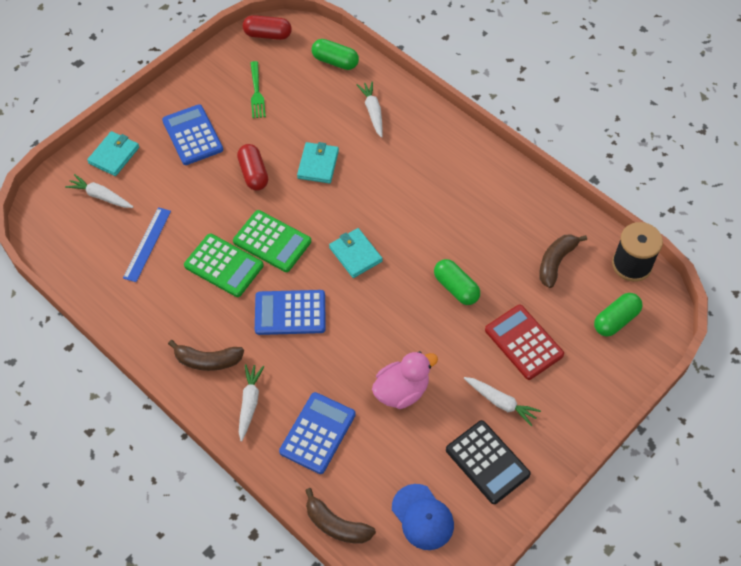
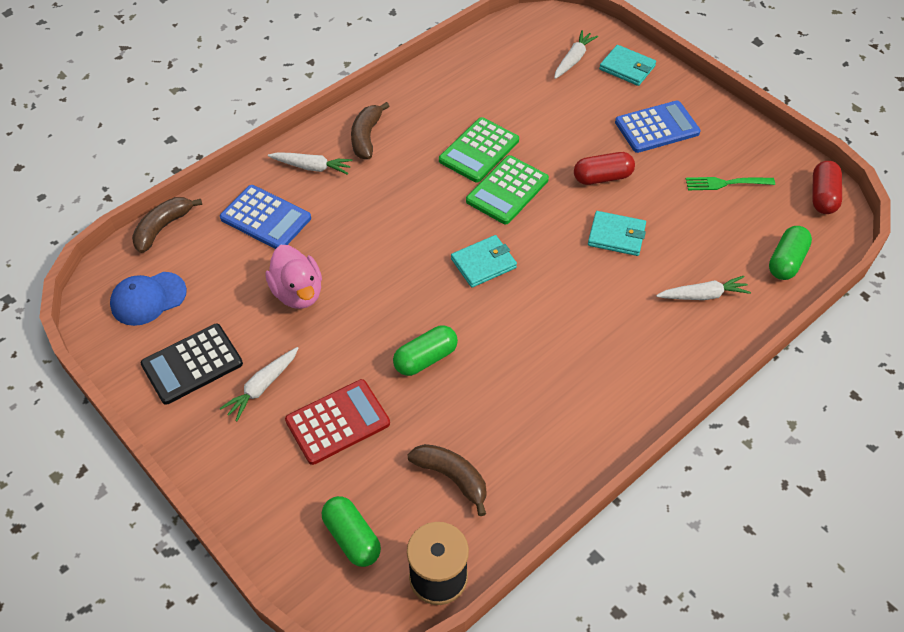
camera: 95 degrees right, 5 degrees down
blue ruler [123,207,171,282] -> none
blue calculator [255,290,326,335] -> none

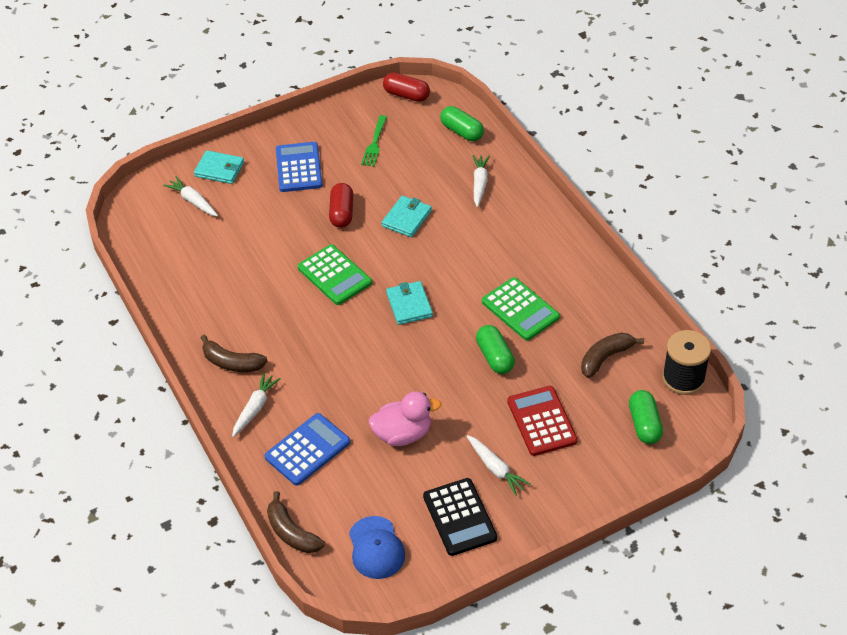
camera: 75 degrees left, 5 degrees down
green capsule [322,496,381,567] -> green capsule turned 75 degrees counterclockwise [629,390,663,444]
green calculator [439,117,519,183] -> green calculator moved to [482,277,560,341]
turquoise wallet [599,45,656,86] -> turquoise wallet turned 60 degrees clockwise [194,150,244,184]

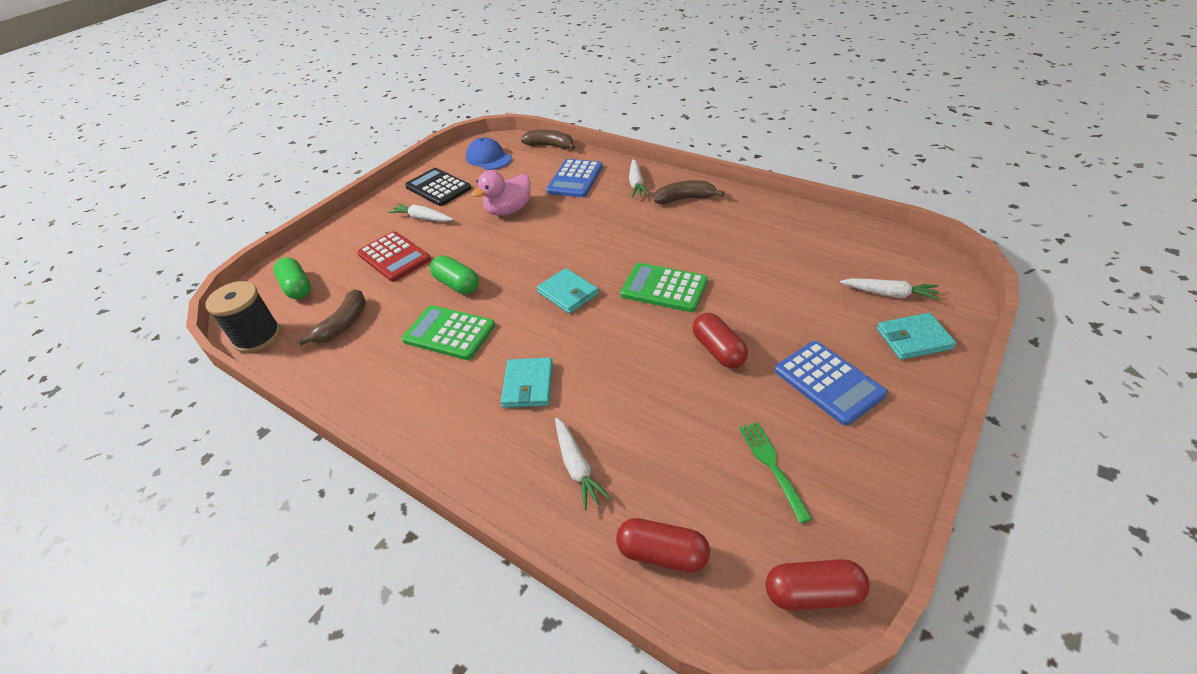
camera: 155 degrees right, 5 degrees down
turquoise wallet [382,196,432,237] -> turquoise wallet moved to [501,358,553,408]
green capsule [440,106,484,141] -> red capsule [616,518,710,573]

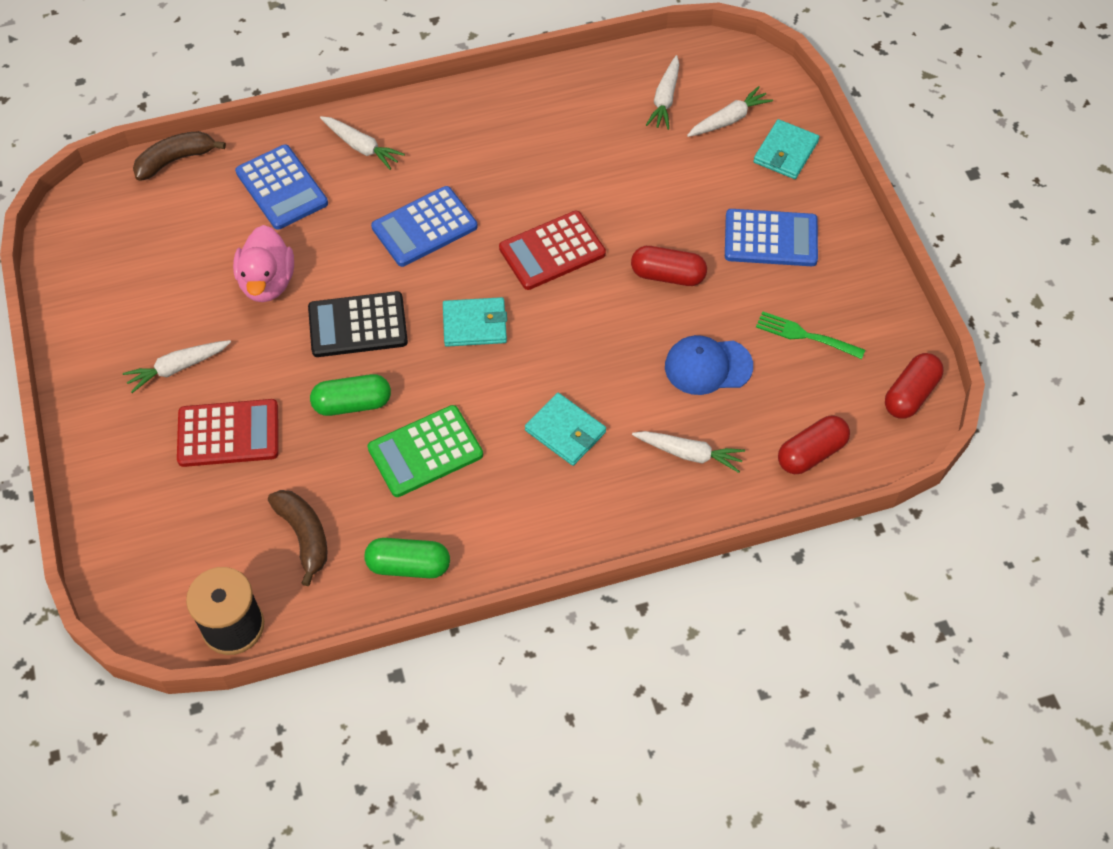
camera: 55 degrees left, 15 degrees up
green capsule [274,258,311,299] -> green capsule moved to [364,538,450,578]
black calculator [405,168,472,206] -> black calculator moved to [308,291,408,357]
blue cap [466,137,512,170] -> blue cap moved to [665,335,753,395]
green calculator [620,263,708,312] -> red calculator [499,211,606,290]
brown banana [654,180,724,204] -> none
none -> blue calculator [371,186,478,267]
none -> white carrot [646,55,679,130]

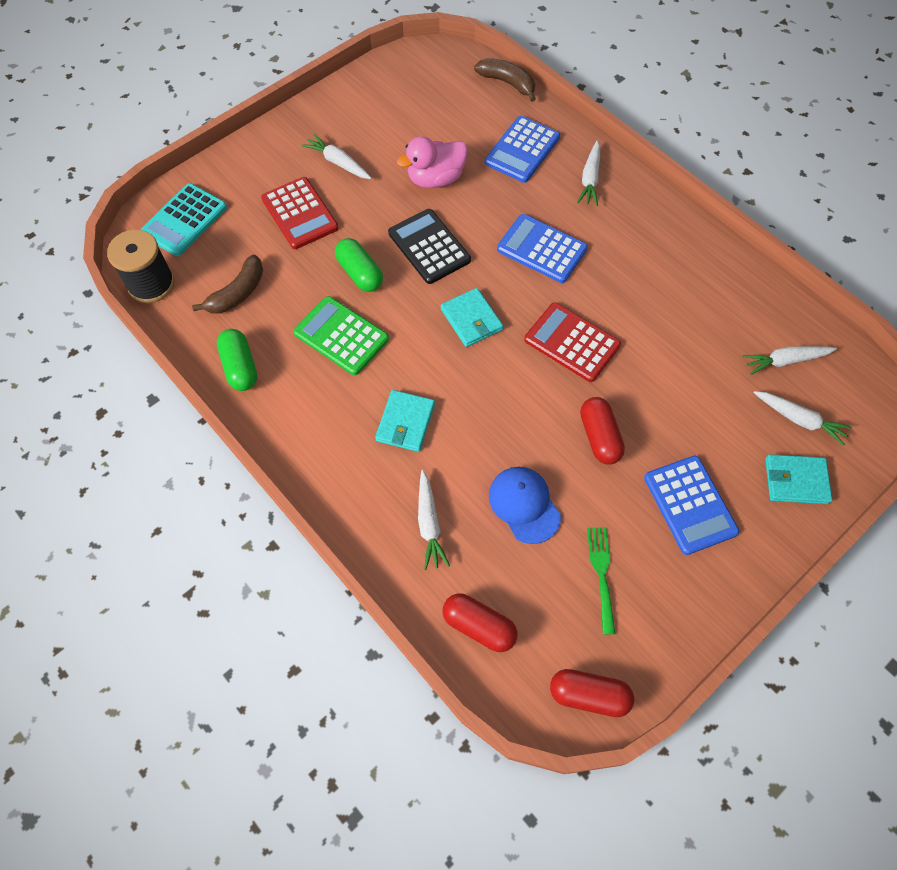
camera: 65 degrees right, 5 degrees up
none -> turquoise calculator [140,183,227,256]

